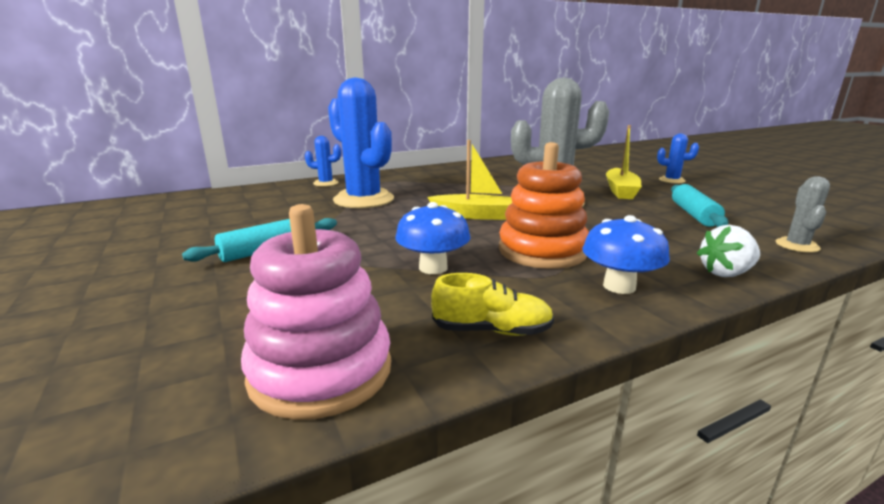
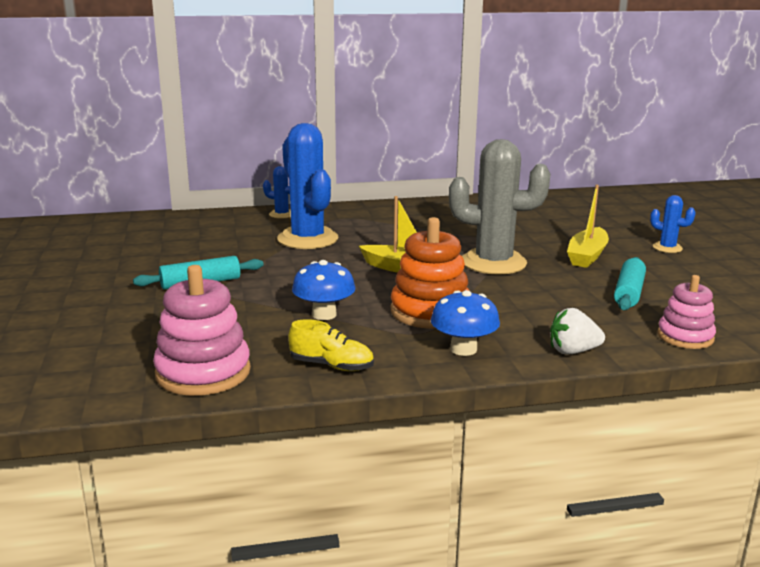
camera: 15 degrees right, 0 degrees up
grey cactus [776,176,830,253] -> pink stacking toy [657,275,716,349]

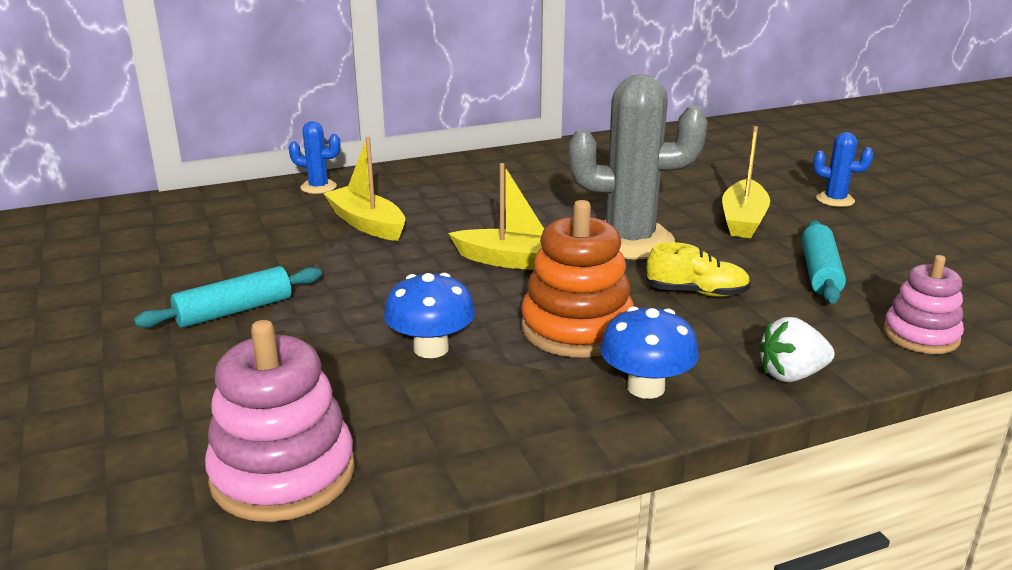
camera: 10 degrees left, 5 degrees up
blue cactus [277,123,339,249] -> yellow boat [323,137,405,241]
yellow shoe [288,319,374,371] -> yellow shoe moved to [646,242,751,297]

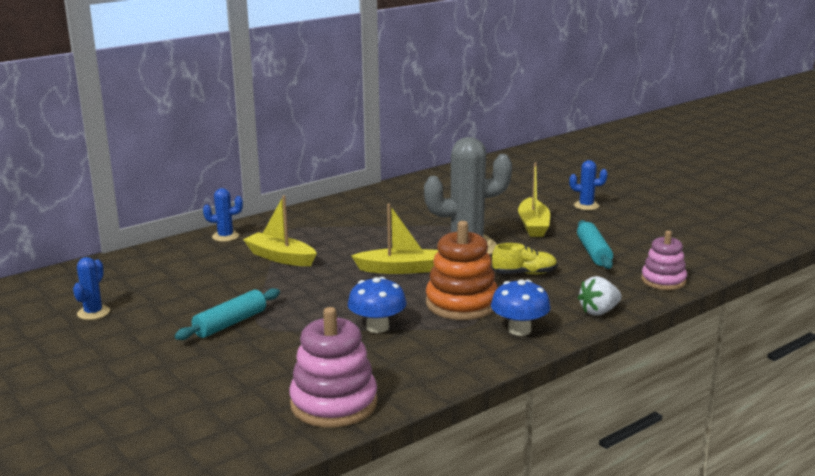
camera: 15 degrees left, 5 degrees down
none -> blue cactus [73,257,110,320]

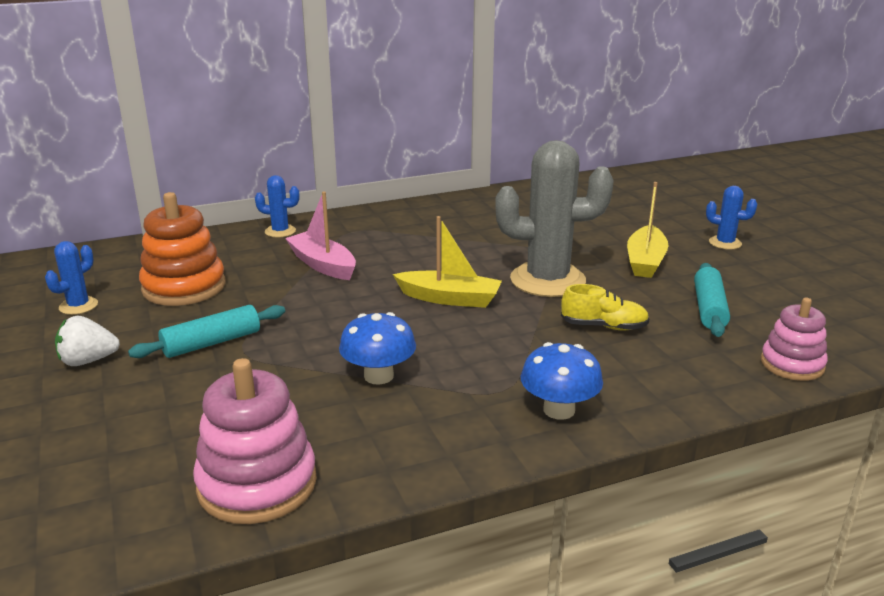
camera: 15 degrees right, 5 degrees up
yellow boat [243,195,317,266] -> pink boat [285,192,356,280]
orange stacking toy [426,221,498,320] -> orange stacking toy moved to [139,192,225,306]
white strawberry [578,276,622,316] -> white strawberry moved to [55,316,120,366]

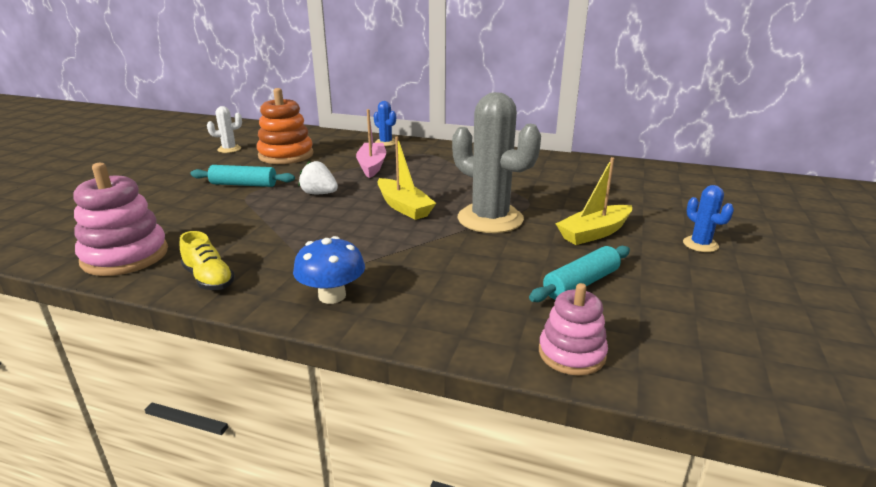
camera: 40 degrees right, 0 degrees up
blue cactus [45,241,98,315] -> white cactus [207,106,242,153]
white strawberry [55,316,120,366] -> white strawberry moved to [299,161,338,194]
blue mushroom [339,312,416,385] -> none
yellow shoe [561,284,650,330] -> yellow shoe moved to [179,231,235,290]

